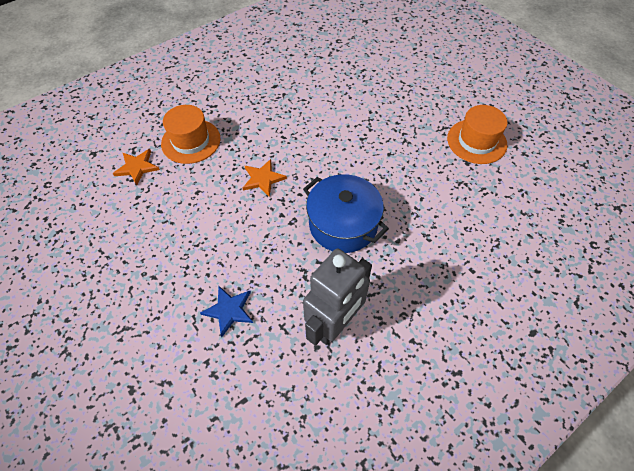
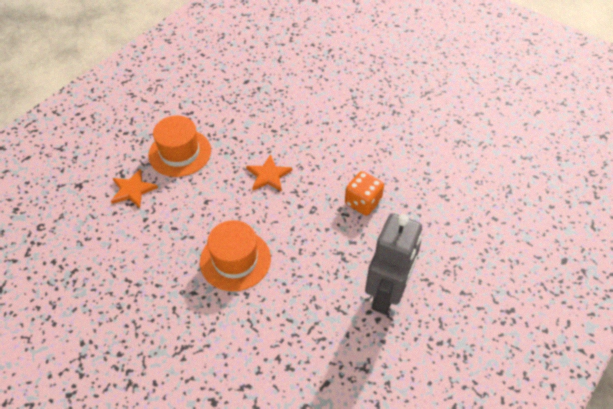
camera: 15 degrees left, 5 degrees down
blue star [200,286,253,337] -> none
blue pot [303,174,389,253] -> orange dice [345,171,384,216]
orange hat [447,105,507,164] -> orange hat moved to [200,220,271,291]

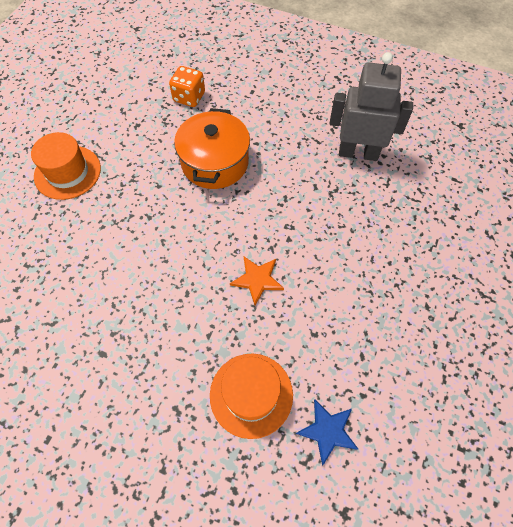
camera: 105 degrees left, 10 degrees up
orange star [111,169,158,208] -> blue star [296,399,358,466]
orange hat [200,220,271,291] -> orange hat moved to [31,132,101,200]
orange dice [345,171,384,216] -> orange dice moved to [169,66,205,107]
none -> orange pot [174,108,250,189]

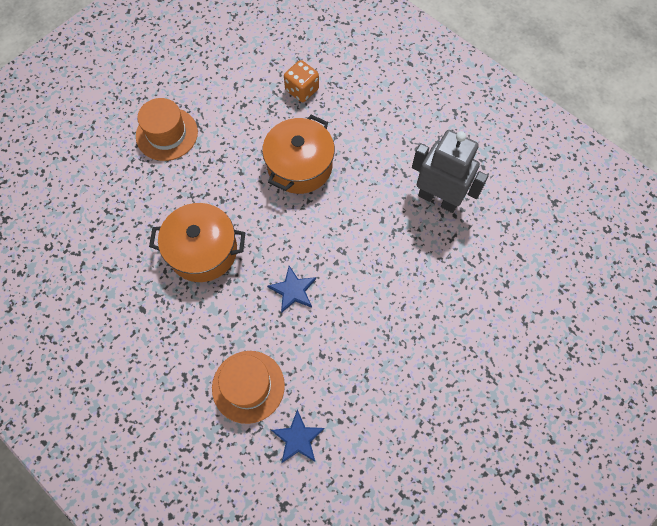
camera: 20 degrees right, 5 degrees up
orange star [230,257,284,305] -> blue star [267,266,316,313]
none -> orange pot [149,203,245,282]

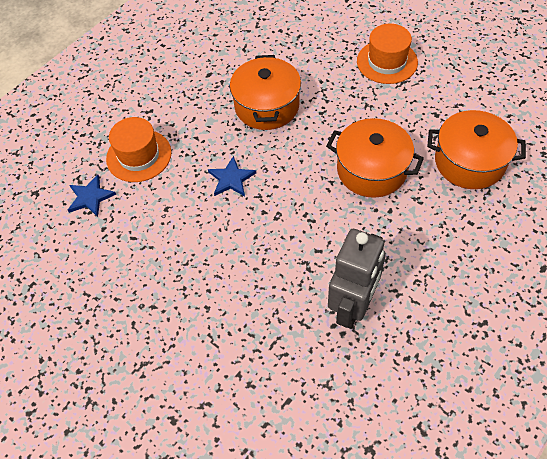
camera: 90 degrees right, 10 degrees down
orange dice [284,60,319,102] -> orange pot [427,110,526,189]

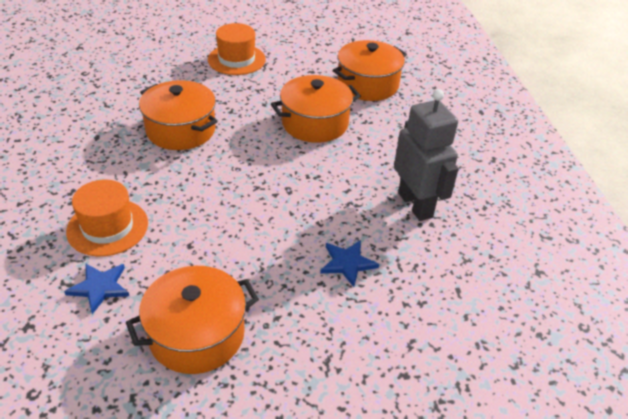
camera: 55 degrees left, 15 degrees down
blue star [208,156,256,196] -> blue star moved to [320,240,379,287]
none -> orange pot [126,266,259,374]

